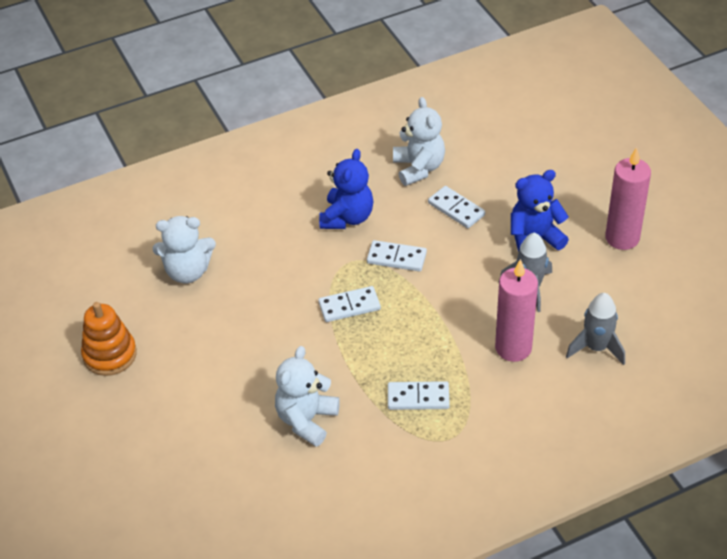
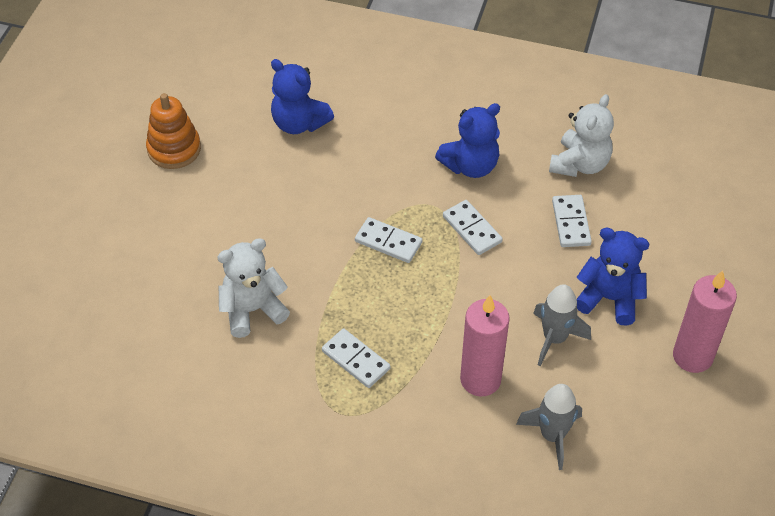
camera: 40 degrees right, 5 degrees up
white teddy bear [153,216,216,283] -> blue teddy bear [271,59,334,134]

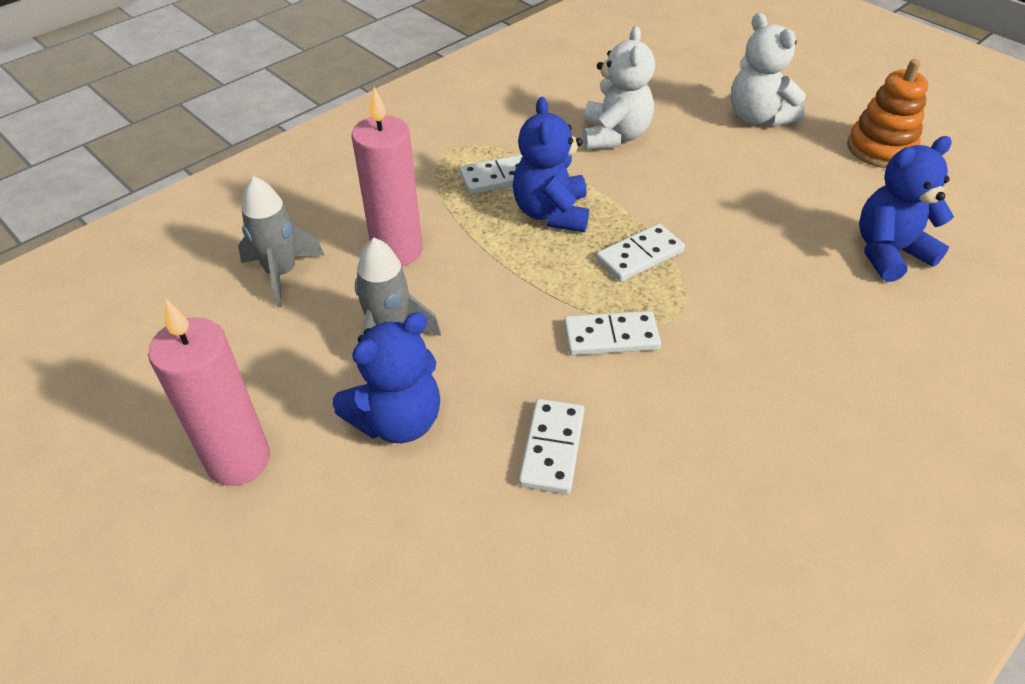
camera: 120 degrees right, 5 degrees down
blue teddy bear [435,103,500,178] -> blue teddy bear moved to [513,97,589,232]
white teddy bear [549,94,614,177] -> white teddy bear moved to [731,13,806,127]
white domino [552,195,592,247] -> white domino turned 75 degrees clockwise [519,399,585,494]

